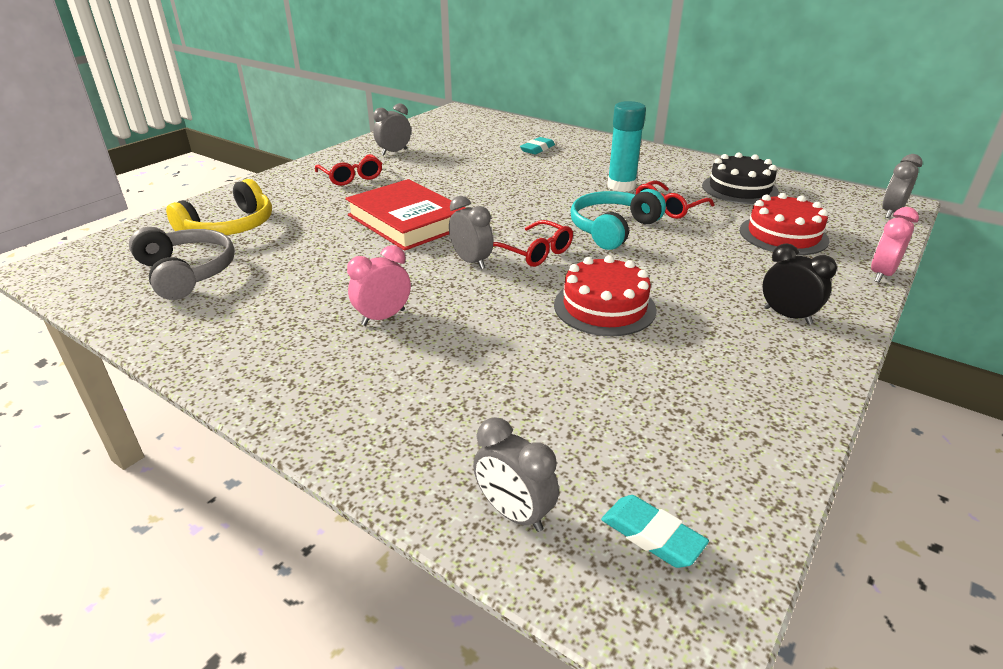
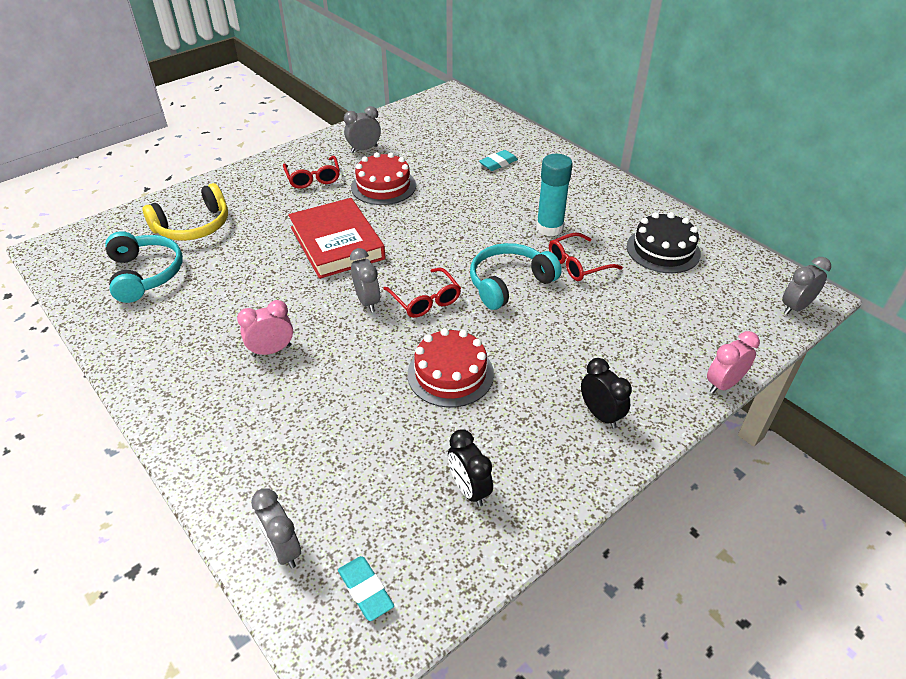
camera: 15 degrees right, 10 degrees up
grey headphones [129,227,235,300] -> turquoise headphones [105,231,183,303]
red cake [740,193,830,255] -> red cake moved to [351,152,416,205]
none -> black clock [448,429,493,507]

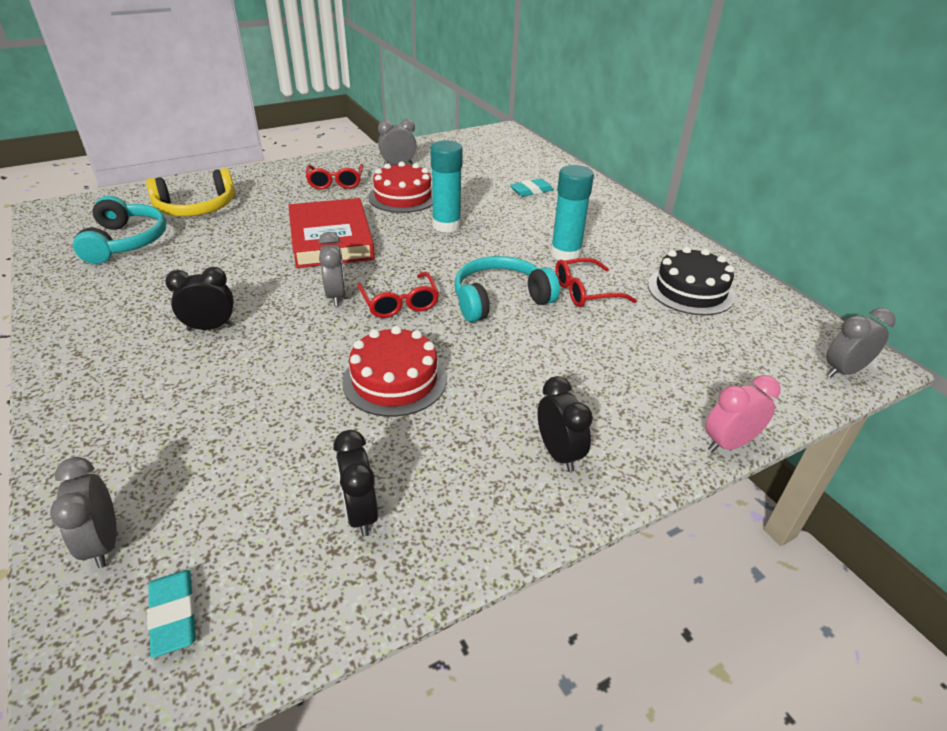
camera: 10 degrees right, 5 degrees down
pink clock [237,300,293,357] -> black clock [165,267,234,331]
none -> turquoise glue stick [431,140,463,233]

